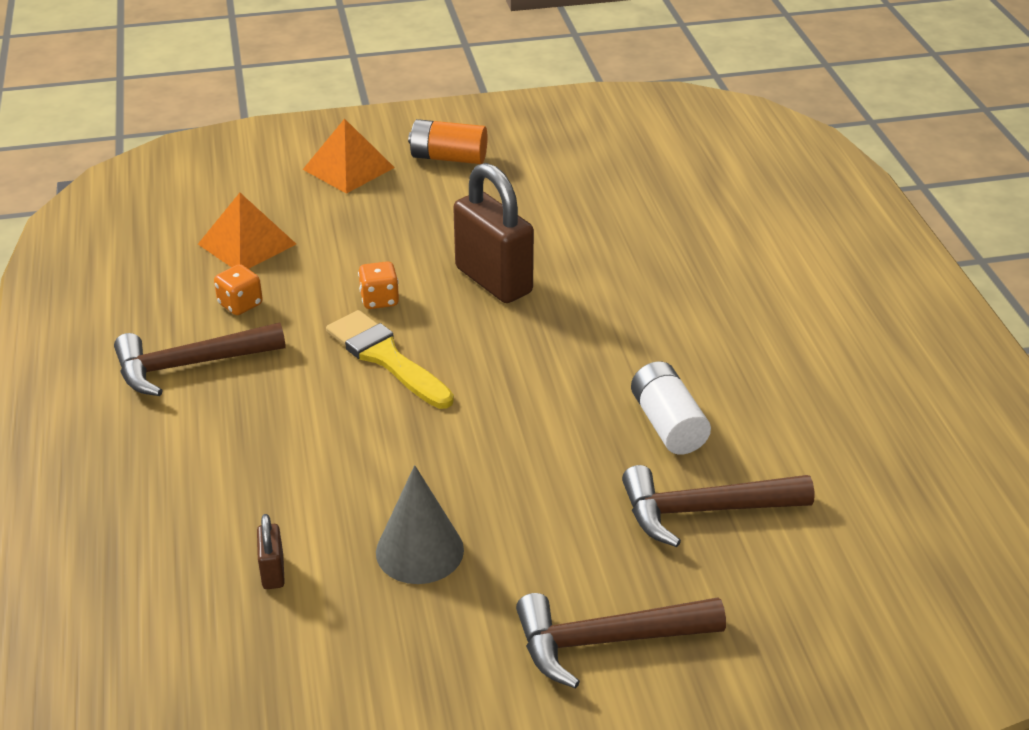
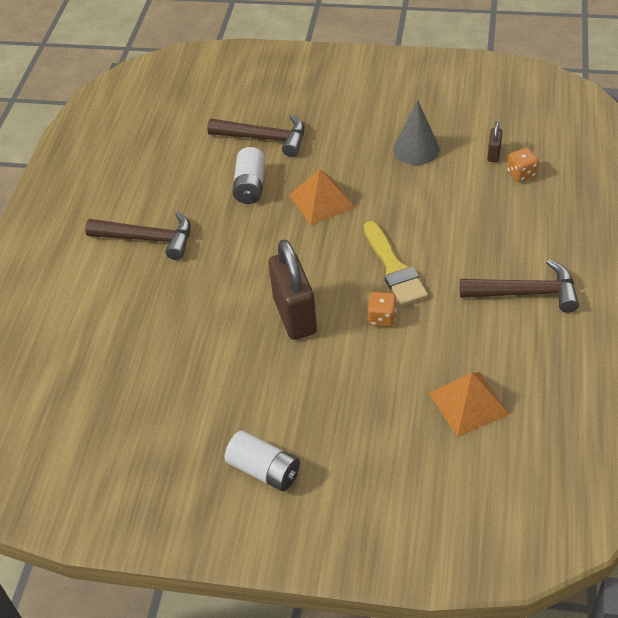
camera: 155 degrees left, 10 degrees up
orange dice [214,264,263,315] -> orange dice moved to [507,148,539,182]
orange pyramid [303,118,395,194] -> orange pyramid moved to [289,169,355,225]
orange battery [408,119,488,164] -> white battery [225,430,300,491]
brown hammer [516,593,726,689] -> brown hammer moved to [85,211,191,260]

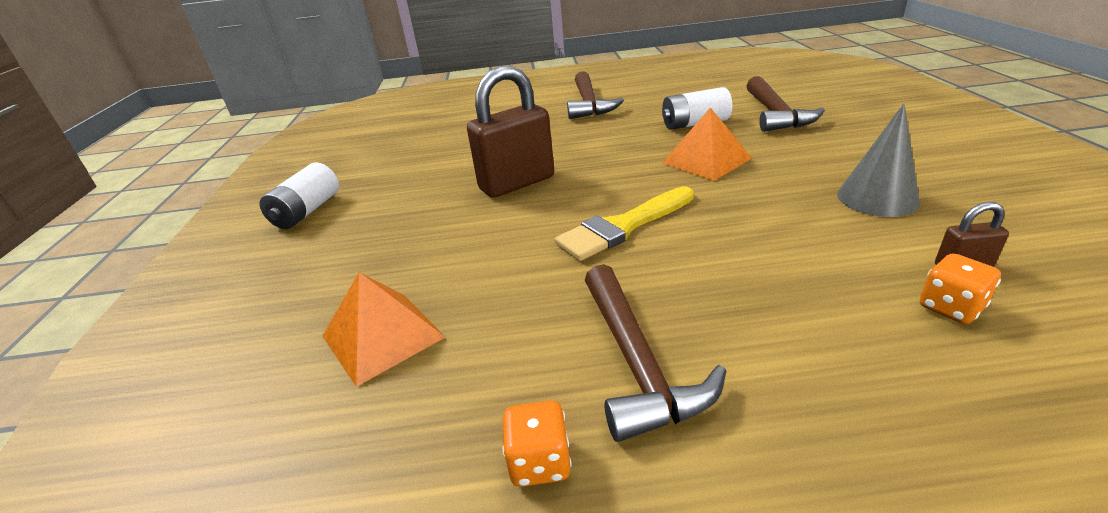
camera: 75 degrees right, 15 degrees down
orange dice [367,292,397,327] -> orange dice moved to [502,401,572,487]

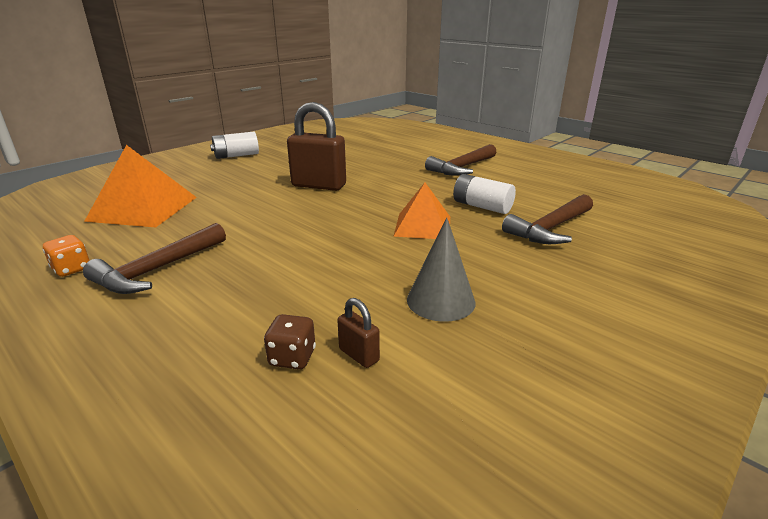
camera: 45 degrees right, 5 degrees down
orange pyramid [323,272,445,387] -> orange pyramid [84,145,197,227], size x1.50
yellow brush [554,186,694,261] -> none
orange dice [920,254,1001,324] -> brown dice [264,314,316,369]

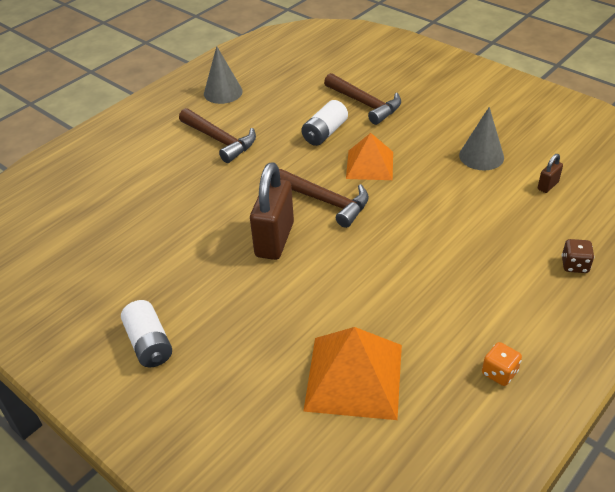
camera: 90 degrees left, 15 degrees up
brown hammer [83,223,226,294] -> brown hammer moved to [279,169,369,228]
brown dice [264,314,316,369] -> brown dice moved to [561,239,594,273]
none -> grey cone [204,46,243,104]

